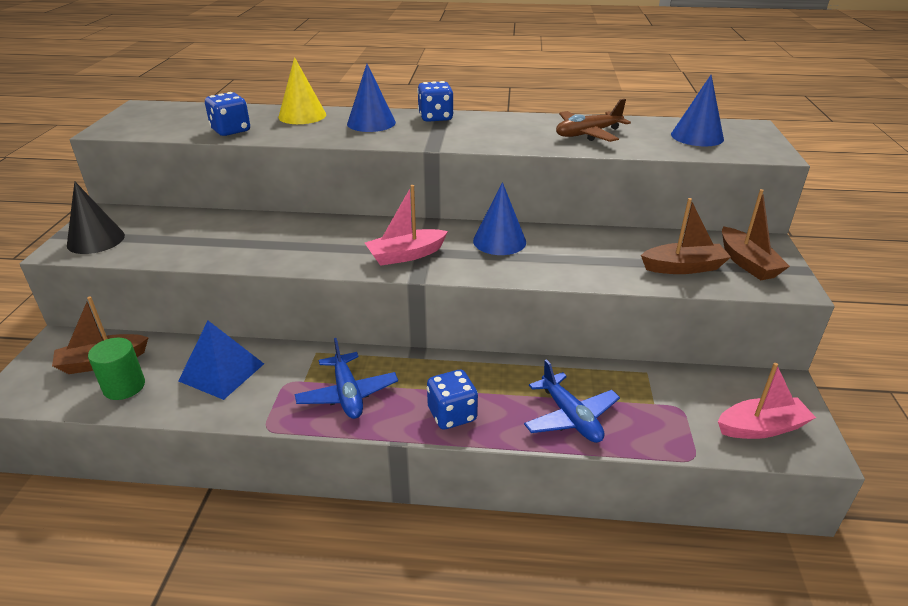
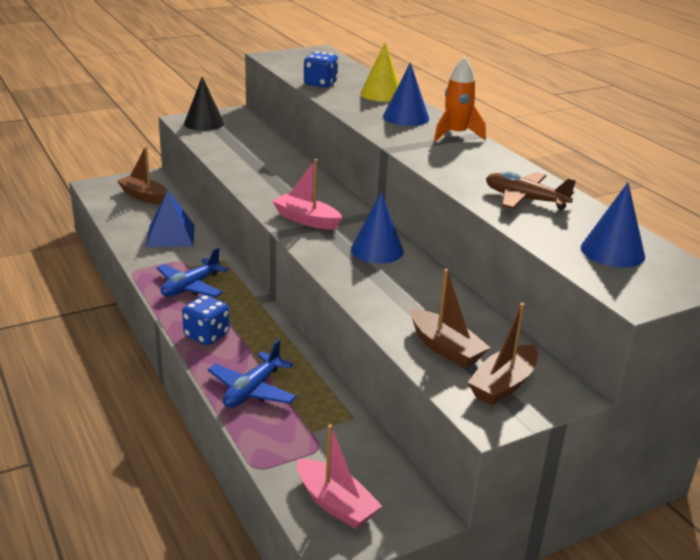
camera: 55 degrees right, 5 degrees down
green cylinder [88,338,145,400] -> none
blue dice [417,81,454,122] -> orange rocket [434,57,486,142]

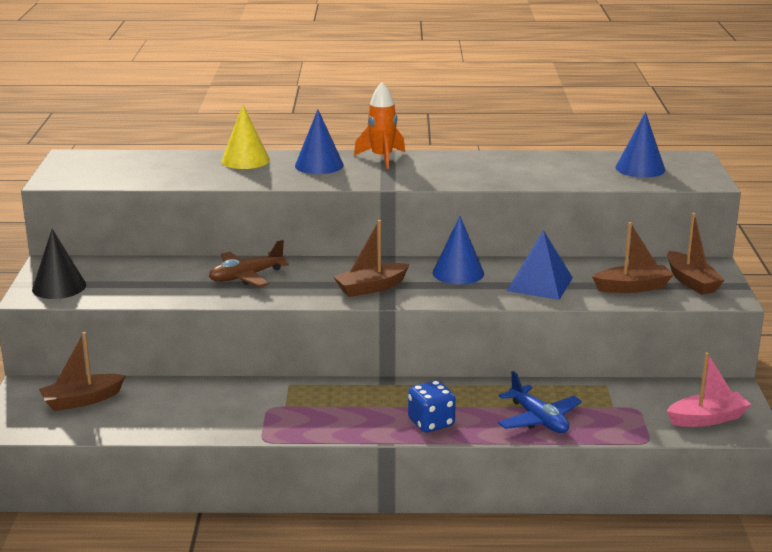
camera: 60 degrees left, 5 degrees down
blue pyramid [146,190,195,247] -> blue pyramid moved to [507,230,573,300]
blue plane [157,247,229,297] -> none
pink boat [272,159,342,230] -> brown boat [333,220,410,297]
blue dice [304,51,338,87] -> none
brown plane [486,172,576,210] -> brown plane moved to [209,240,289,287]

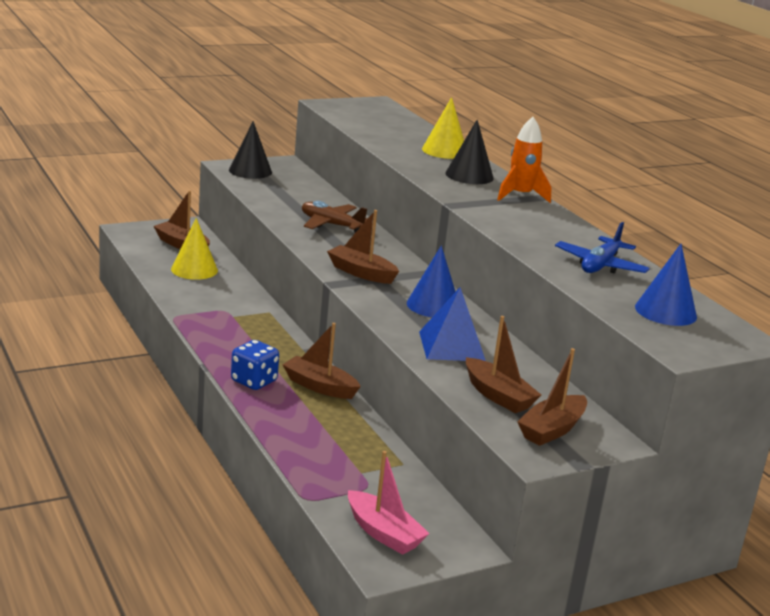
camera: 60 degrees right, 0 degrees up
blue cone [295,110,344,174] -> black cone [445,120,494,184]
blue plane [498,371,582,433] -> blue plane moved to [555,222,650,273]
none -> yellow cone [171,218,218,280]
none -> brown boat [283,323,361,399]

